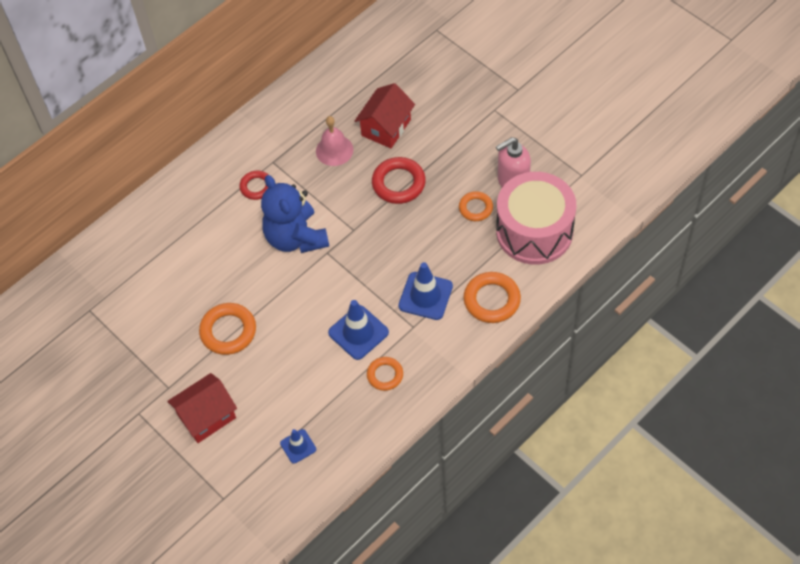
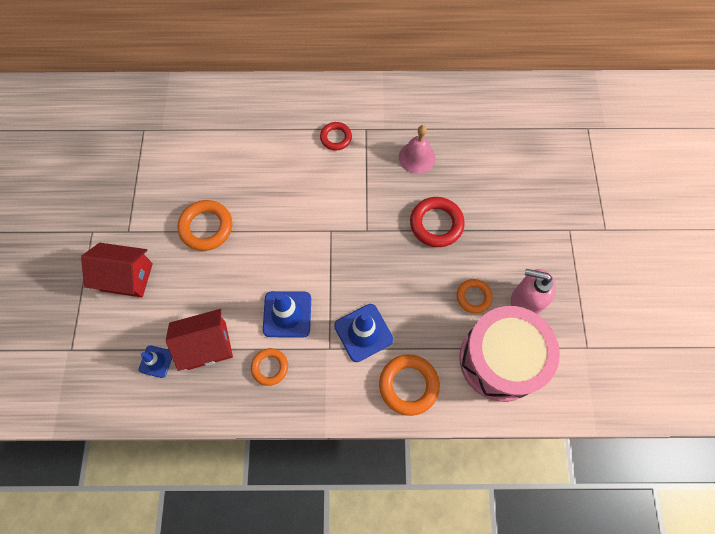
camera: 40 degrees right, 10 degrees up
blue teddy bear [261,175,329,253] -> none
red house [355,83,415,148] -> red house moved to [166,309,233,371]

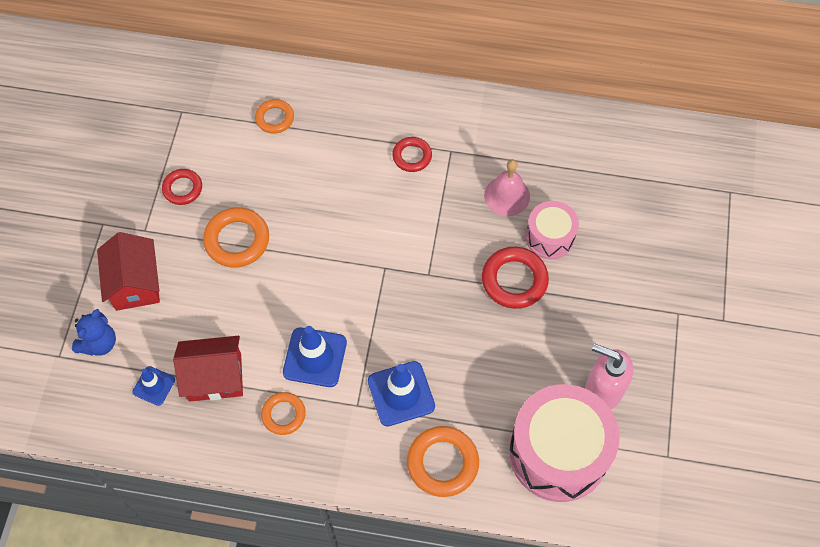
camera: 10 degrees right, 5 degrees down
red house [81,243,153,297] -> red house turned 60 degrees clockwise [97,232,160,311]
orange ring [457,279,493,313] -> orange ring moved to [255,99,294,134]
none -> blue teddy bear [72,309,116,356]
none -> red ring [162,169,202,205]
none -> pink drum [526,201,579,259]

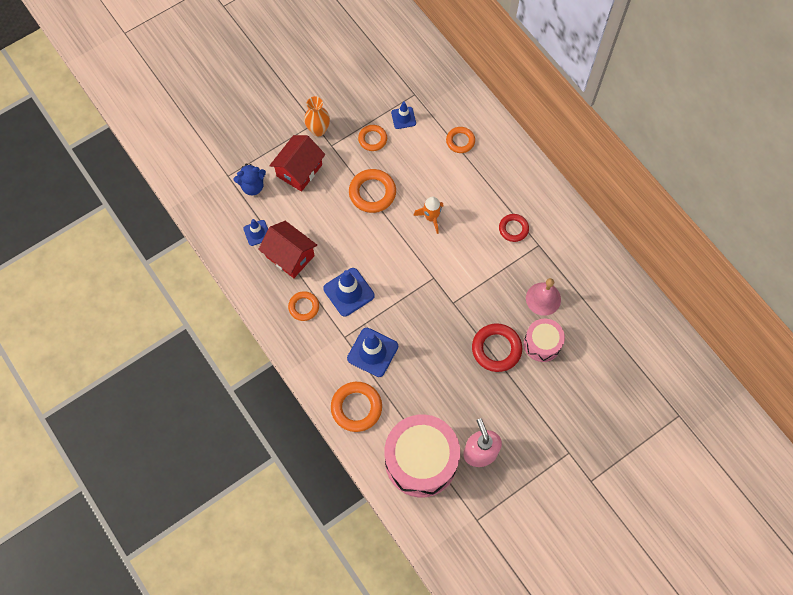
camera: 45 degrees right, 5 degrees up
red ring [162,169,202,205] -> orange ring [358,125,387,151]
none -> orange vase [304,96,330,136]
none -> blue traffic cone [391,101,416,129]
none -> orange rocket [413,196,443,234]

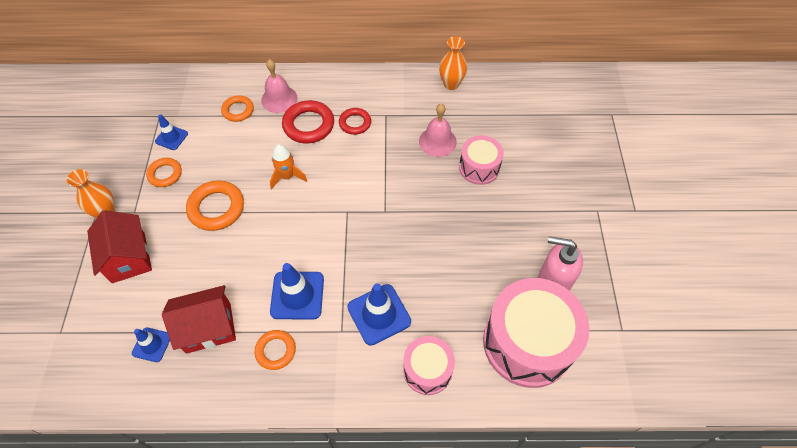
camera: 55 degrees left, 10 degrees down
blue teddy bear [233,163,266,196] -> none
orange ring [331,382,382,432] -> pink drum [403,336,455,395]
red ring [472,324,522,372] -> red ring moved to [282,100,334,143]
none -> pink bell [261,59,298,113]
none -> orange vase [439,36,467,90]

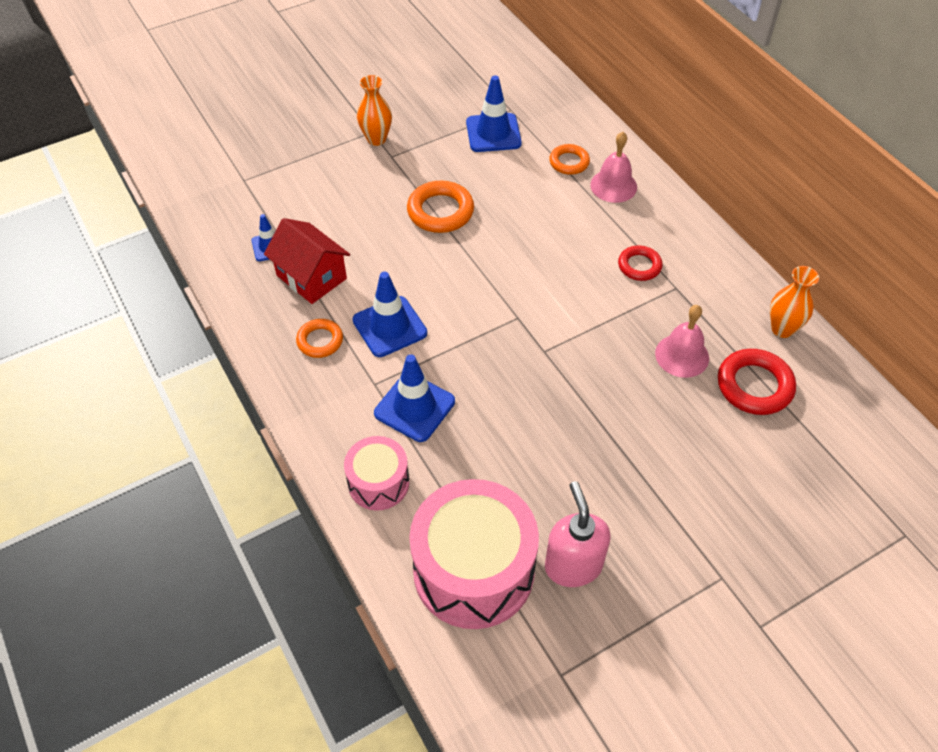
camera: 60 degrees right, 5 degrees down
red house [87,210,152,283] -> none
orange ring [146,158,182,187] -> none
blue traffic cone [155,114,188,150] -> blue traffic cone [466,75,522,152], size x1.70
orange rocket [270,144,307,189] -> none
red ring [282,100,334,143] -> red ring moved to [718,349,796,415]
pink drum [459,135,504,185] -> none

